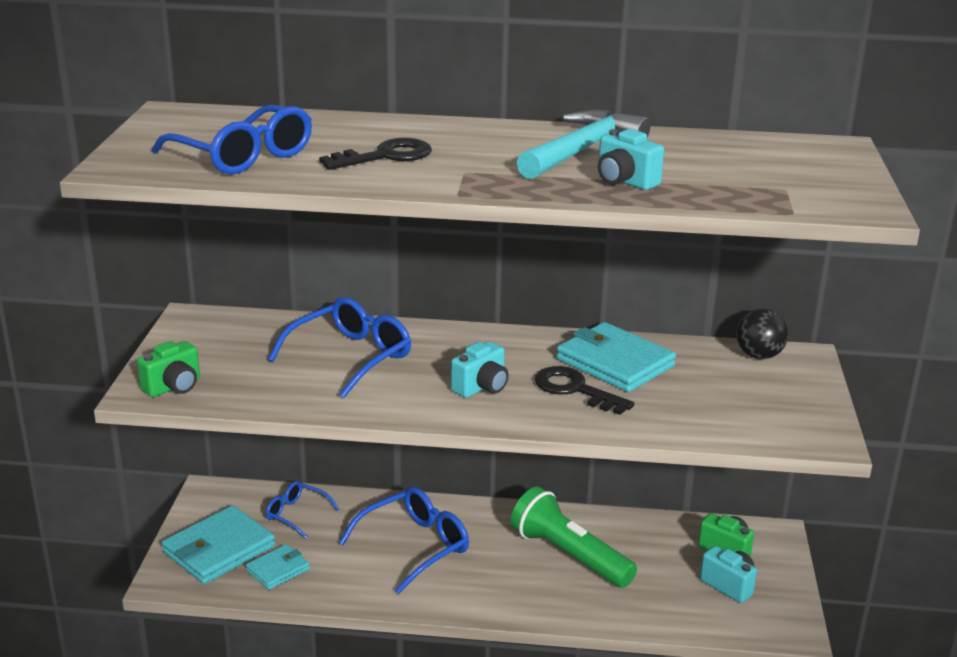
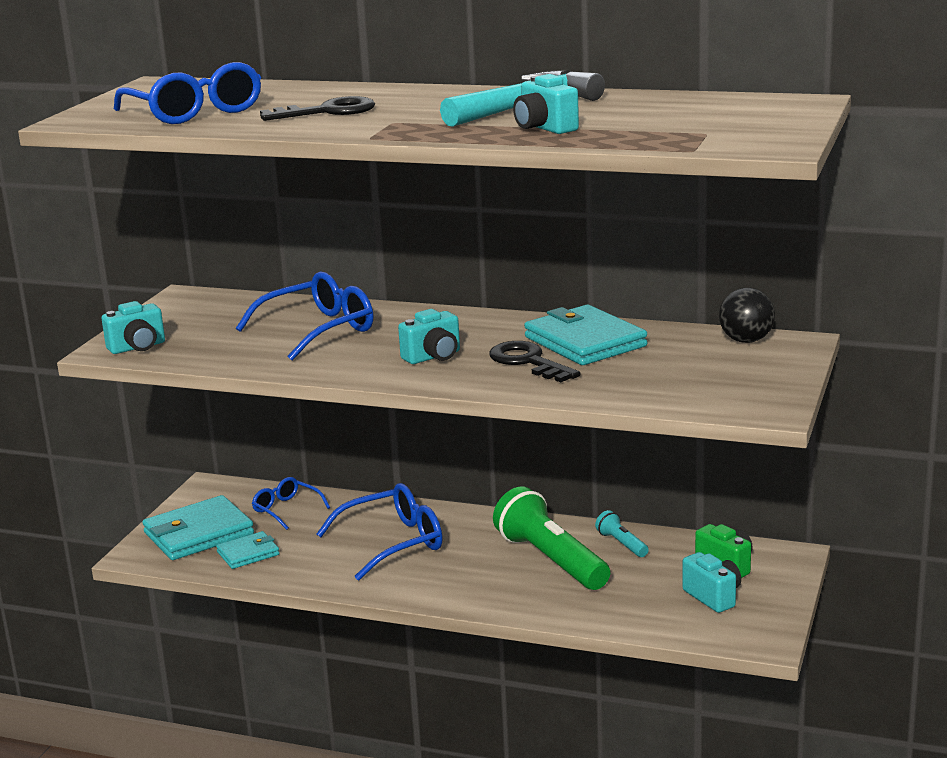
camera: 15 degrees right, 5 degrees down
green camera [137,341,200,397] -> turquoise camera [102,301,165,354]
none -> turquoise flashlight [595,510,649,557]

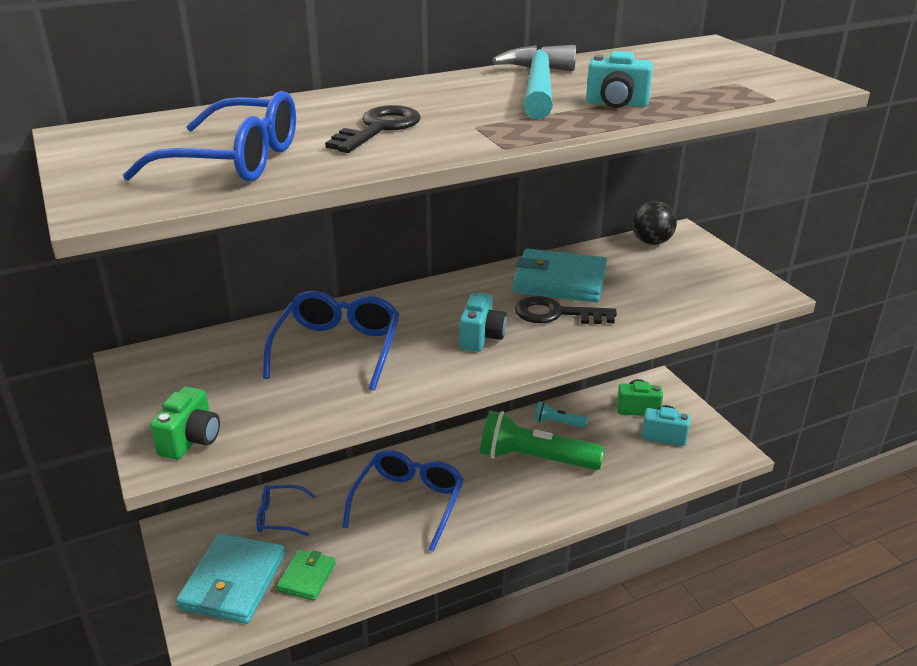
camera: 45 degrees left, 10 degrees up
turquoise camera [102,301,165,354] -> green camera [150,387,220,460]
turquoise wallet [216,531,280,569] -> green wallet [276,549,336,601]

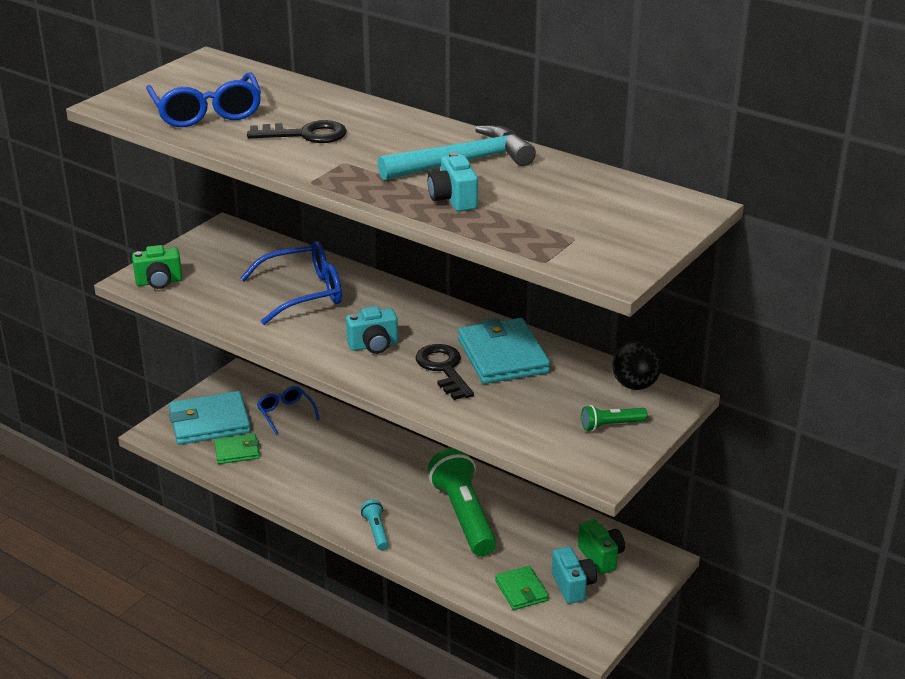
camera: 60 degrees right, 0 degrees up
blue glasses [342,450,464,552] -> none
turquoise flashlight [534,401,588,428] -> turquoise flashlight moved to [361,499,389,550]
none -> green wallet [495,566,549,610]
none -> green flashlight [581,405,648,431]

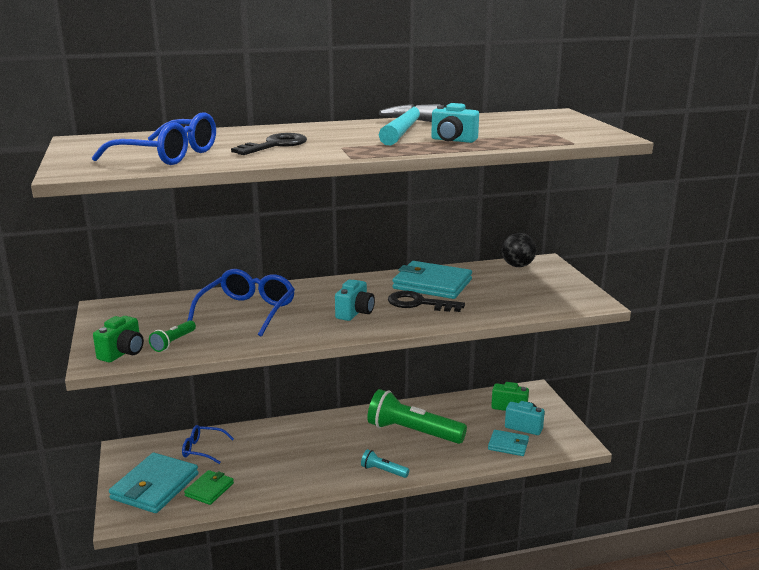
camera: 50 degrees left, 10 degrees down
green wallet [495,566,549,610] -> turquoise wallet [488,430,529,456]
green flashlight [581,405,648,431] -> green flashlight moved to [149,320,196,352]

